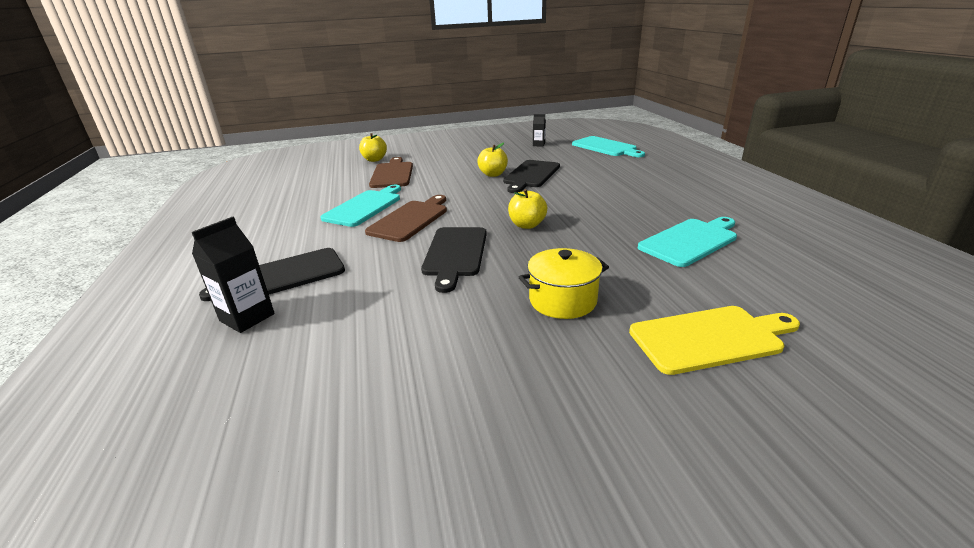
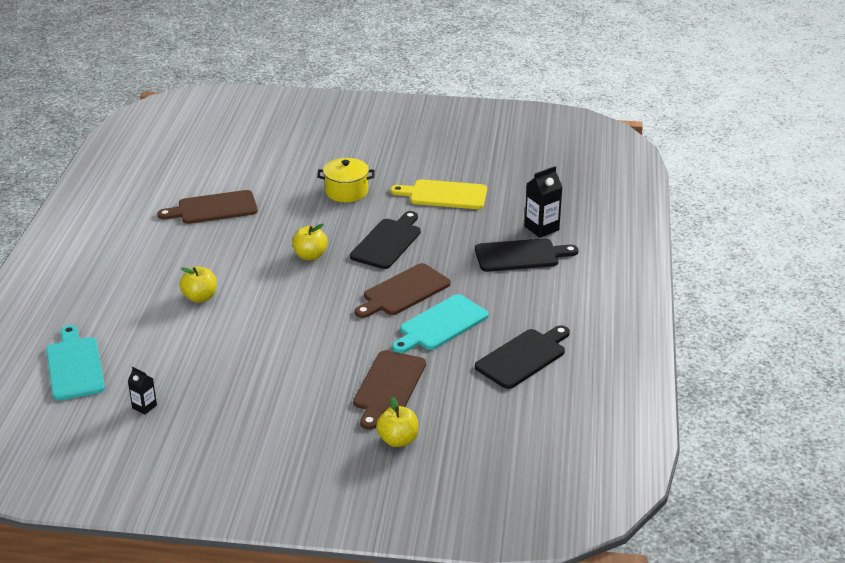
camera: 160 degrees left, 5 degrees up
yellow apple [477,143,508,177] -> yellow apple moved to [179,267,217,303]
black cutting board [503,160,560,193] -> black cutting board moved to [475,325,570,389]
yellow cutting board [629,306,800,375] -> yellow cutting board moved to [390,179,487,209]
turquoise cutting board [638,217,737,267] -> brown cutting board [157,190,258,224]

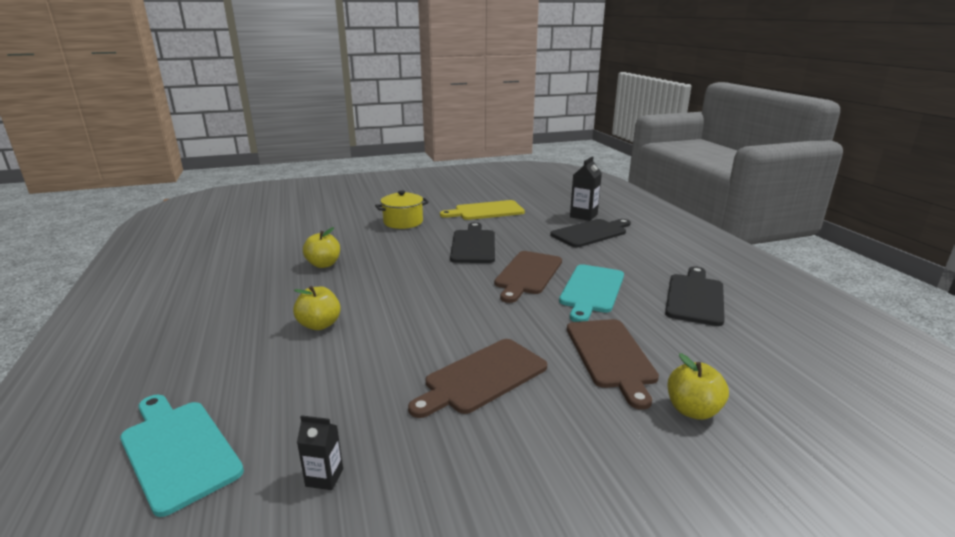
camera: 25 degrees left, 10 degrees down
brown cutting board [157,190,258,224] -> brown cutting board moved to [408,339,547,418]
yellow apple [292,224,328,260] -> yellow apple moved to [303,227,340,268]

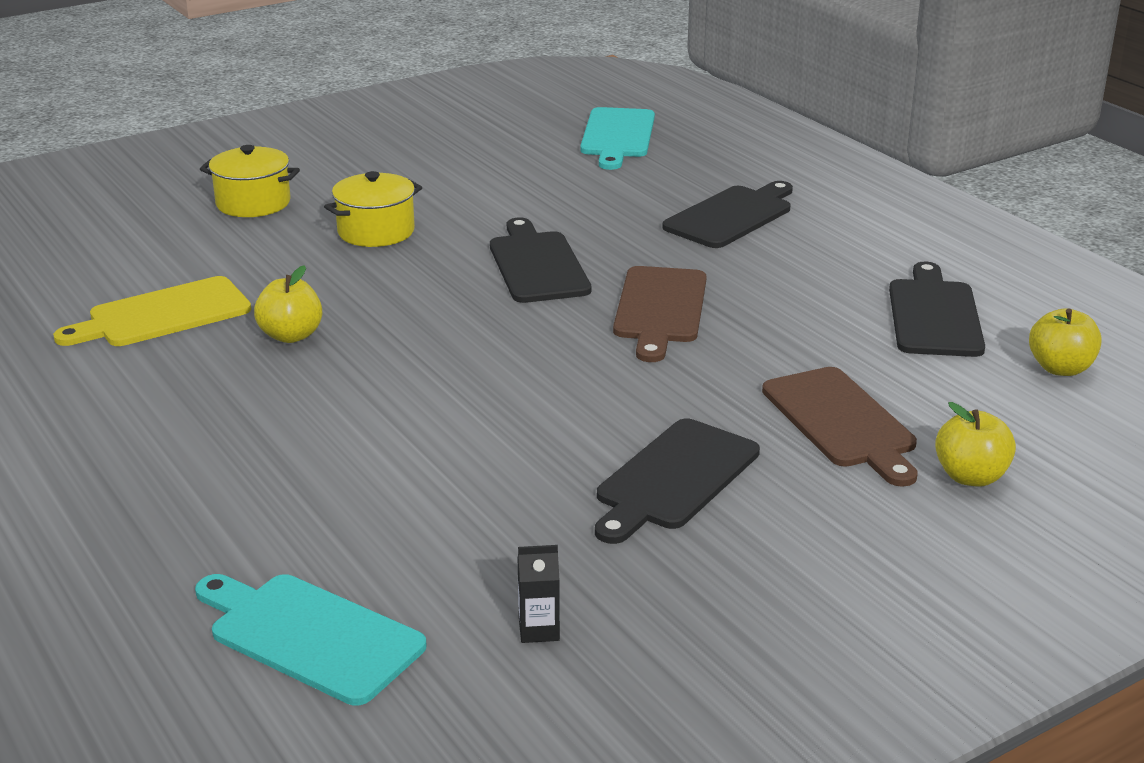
camera: 15 degrees left, 5 degrees up
yellow apple [293,286,341,330] -> yellow apple moved to [1029,308,1102,376]
brown cutting board [408,339,547,418] -> black cutting board [595,419,760,544]
yellow cutting board [440,200,525,220] -> yellow cutting board moved to [53,276,251,346]
turquoise cutting board [559,264,624,322] -> turquoise cutting board moved to [580,107,655,170]
black carton [570,156,602,221] -> none
none -> yellow pot [200,145,300,217]

